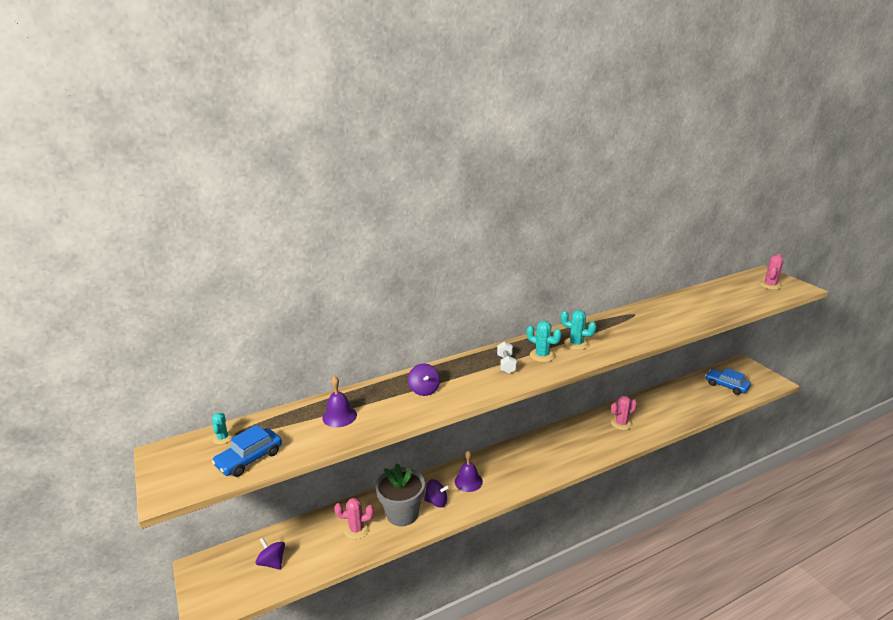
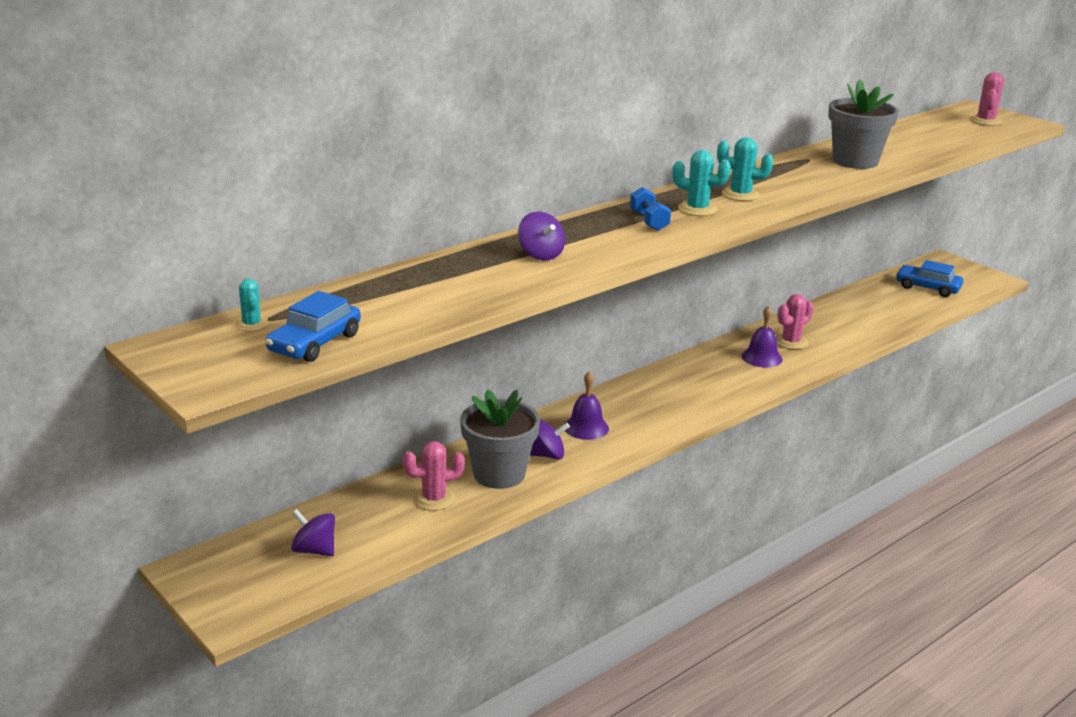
camera: 15 degrees left, 0 degrees up
purple bell [323,376,357,427] -> purple bell moved to [741,306,783,368]
white dumbbell [497,341,517,374] -> blue dumbbell [630,187,671,231]
none -> grey flower pot [828,79,899,169]

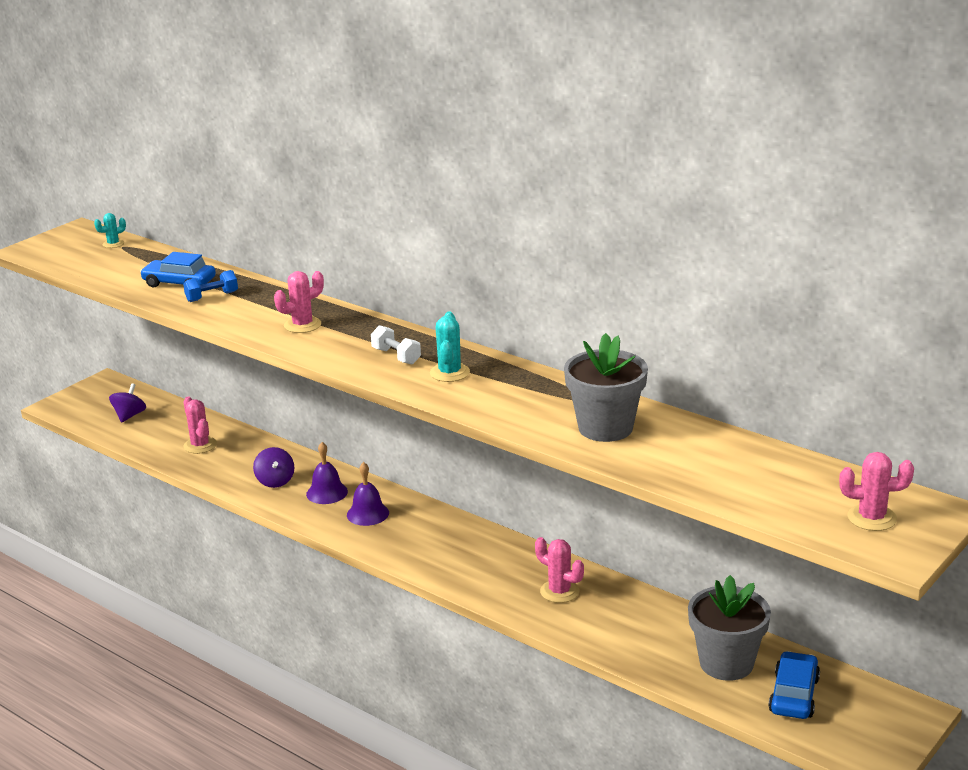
camera: 80 degrees right, 0 degrees up
blue car [265,291,361,362] -> blue car moved to [140,252,216,287]
grey flower pot [460,389,540,489] -> grey flower pot moved to [688,575,771,681]
purple spinning top [518,211,565,261] -> none
blue dumbbell [630,187,671,231] -> blue dumbbell moved to [183,270,238,302]
turquoise cactus [672,150,731,216] -> white dumbbell [371,325,421,364]
purple bell [741,306,783,368] -> purple bell moved to [347,462,389,526]
none -> pink cactus [274,271,324,333]

